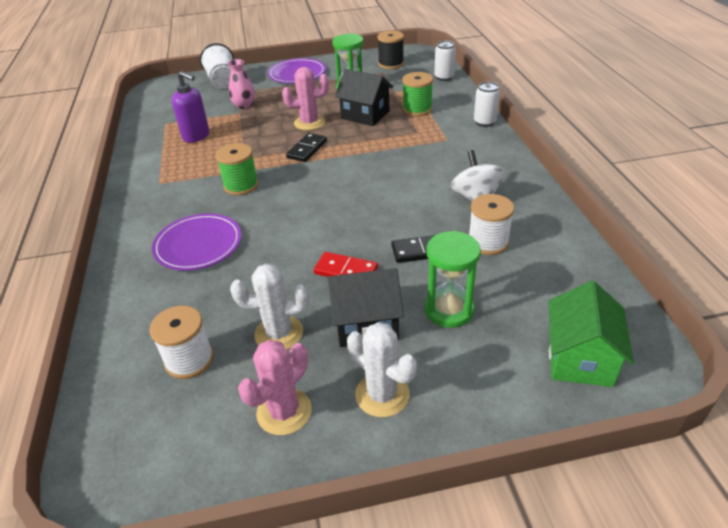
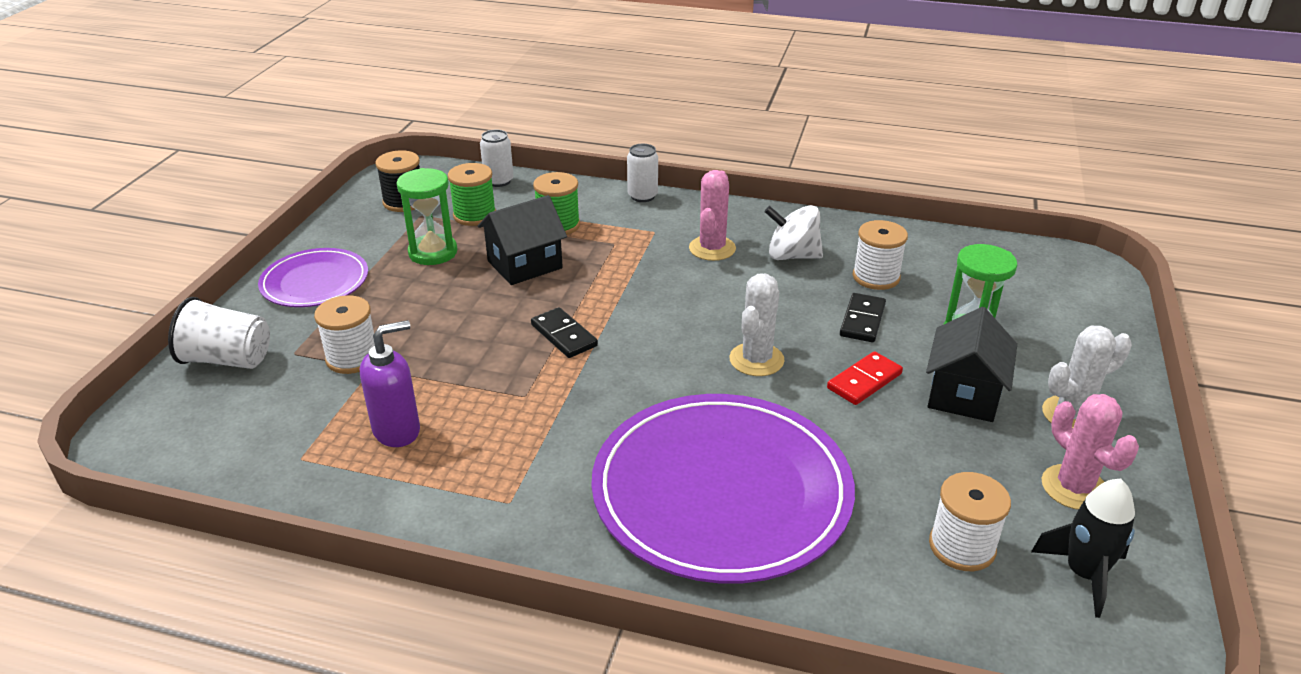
camera: 65 degrees left, 5 degrees down
purple plate [152,213,241,271] -> purple plate [591,394,855,584], size x1.88
green spool [216,143,259,195] -> green spool moved to [448,163,496,226]
pink vase [227,59,255,109] -> white spool [314,295,375,374]
white cactus [230,264,309,350] -> white cactus moved to [729,274,785,376]
pink cactus [282,67,329,130] -> pink cactus moved to [689,170,736,261]
green house [548,281,634,387] -> none
none -> black rocket [1031,479,1135,618]

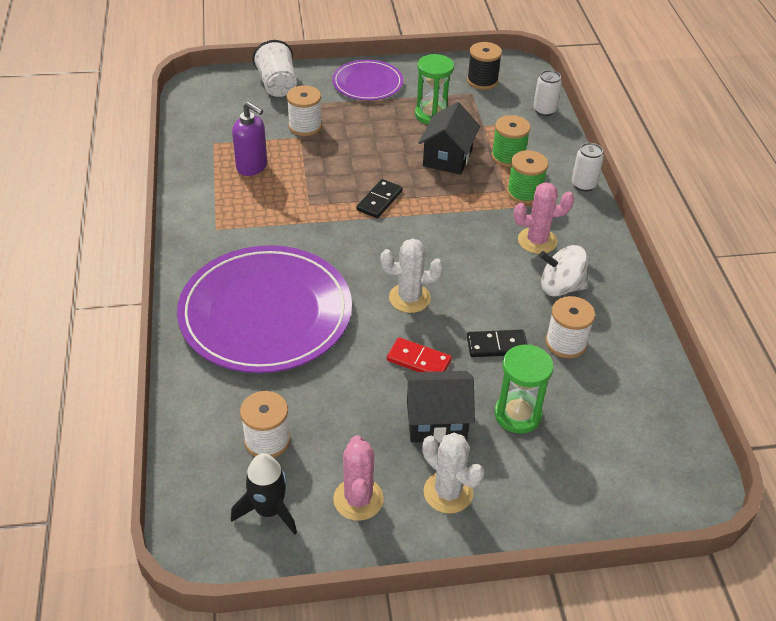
camera: 65 degrees right, 10 degrees up
green spool [448,163,496,226] -> green spool moved to [507,150,548,204]
black house [478,195,567,285] -> black house turned 75 degrees clockwise [419,102,480,175]
white spinning top [764,205,823,260] -> white spinning top turned 75 degrees counterclockwise [539,245,588,297]
pink cactus [1041,394,1139,510] -> pink cactus turned 45 degrees counterclockwise [333,435,384,521]

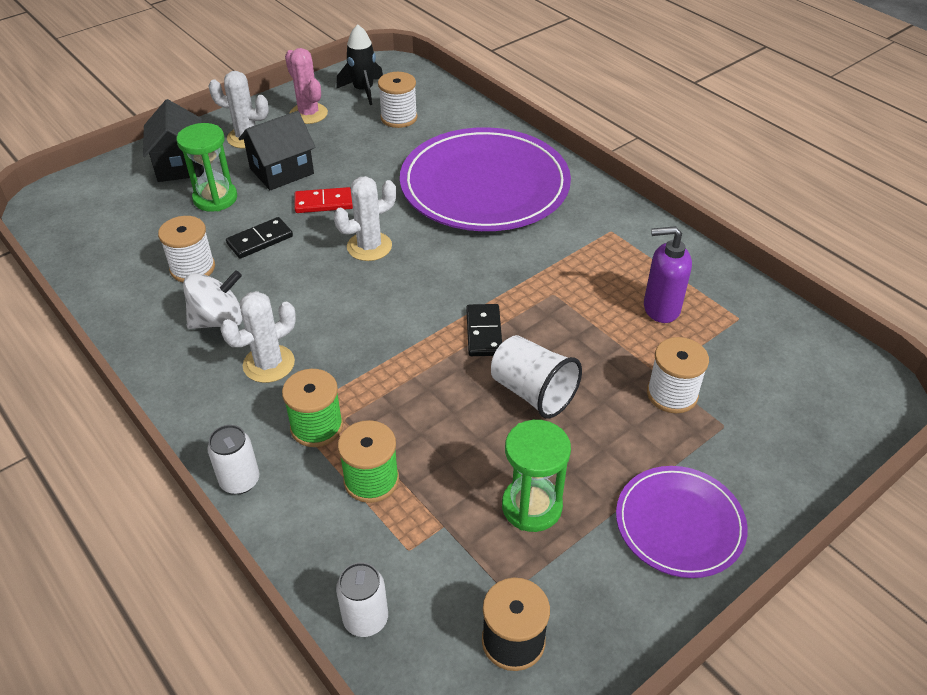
camera: 150 degrees right, 0 degrees up
white cup [253,40,297,97] -> white cup moved to [491,335,582,419]
black house [419,102,480,175] -> black house moved to [143,99,204,182]
pink cactus [514,182,574,254] -> white cactus [220,291,296,383]

